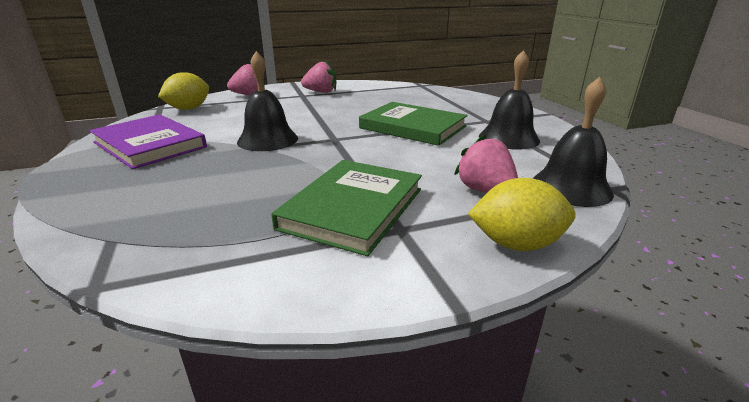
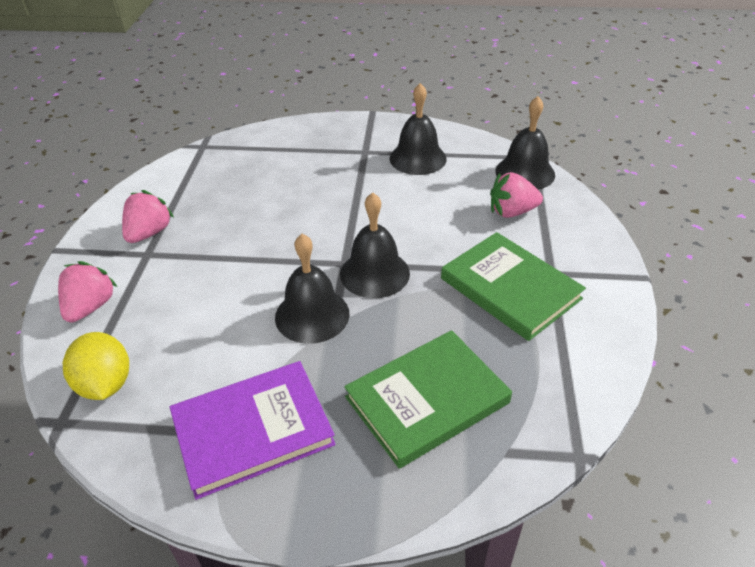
camera: 65 degrees left, 15 degrees up
green book [359,102,468,146] -> green book moved to [344,330,512,469]
yellow lemon [468,178,576,251] -> none
none -> black bell [340,192,410,298]

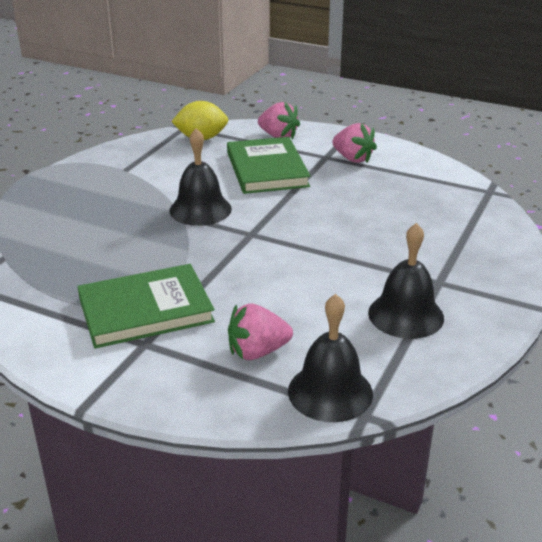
camera: 110 degrees right, 10 degrees down
purple book [170,361,336,500] -> none
black bell [340,192,410,298] -> none
green book [344,330,512,469] -> green book moved to [227,137,310,194]
pink strawberry [490,172,543,218] -> pink strawberry turned 120 degrees counterclockwise [228,303,293,360]

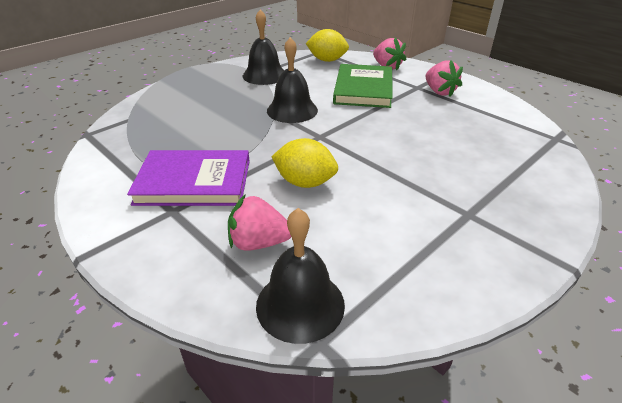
camera: 20 degrees right, 5 degrees up
green book [78,264,215,348] -> purple book [127,150,250,206]
black bell [368,223,444,339] -> black bell moved to [243,9,284,85]
none -> yellow lemon [271,138,338,188]

